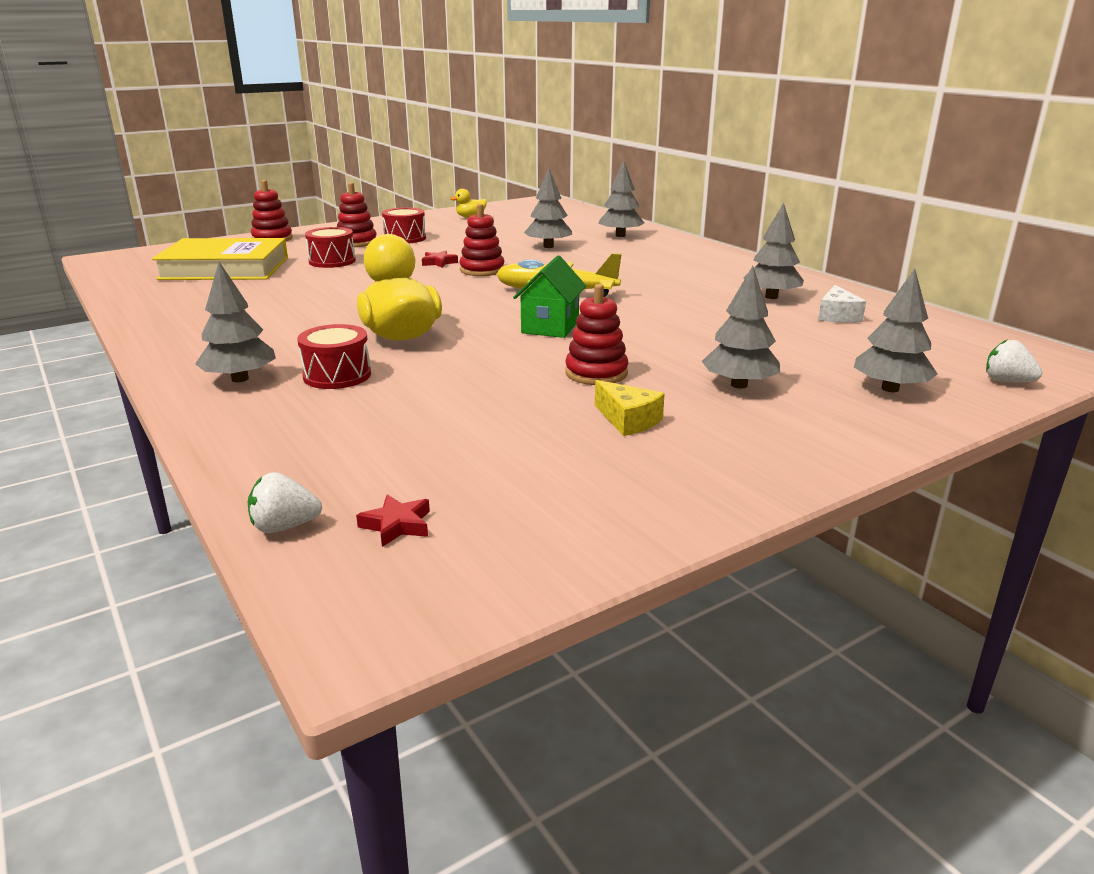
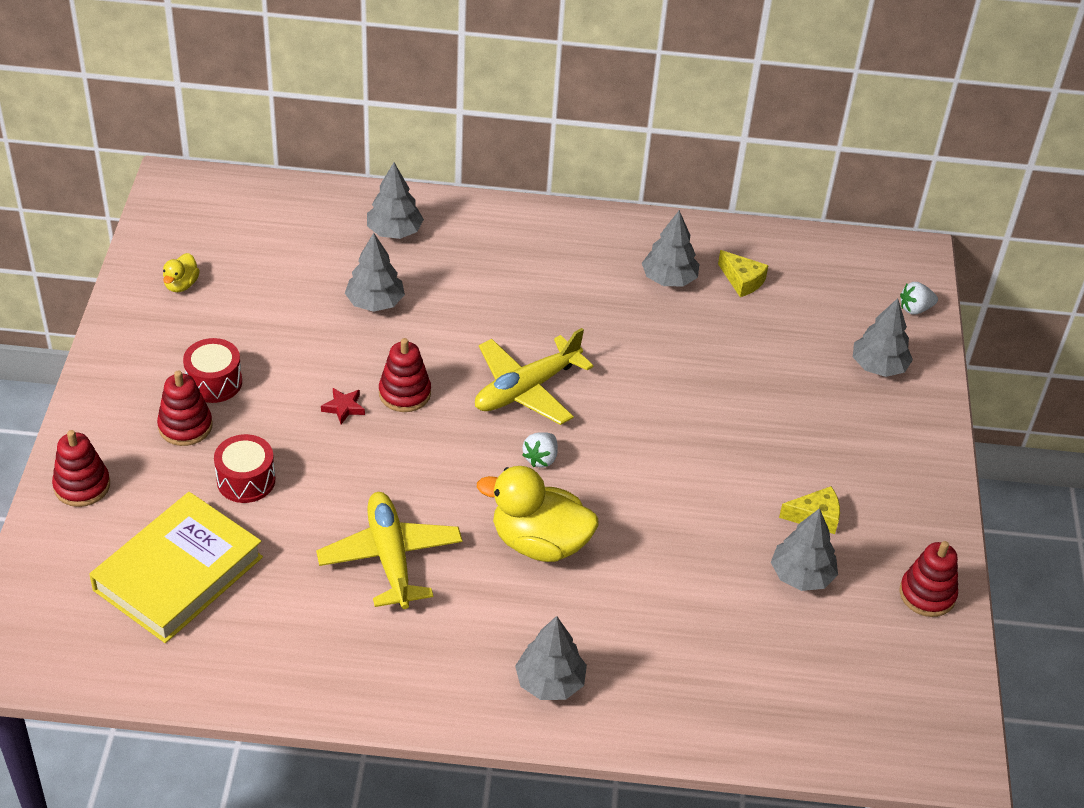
camera: 55 degrees left, 20 degrees up
white strawberry [248,472,322,533] -> white strawberry moved to [522,432,558,467]
red drum [297,324,371,389] -> none
red star [356,494,430,547] -> none
green house [513,256,586,338] -> none
red stacking toy [565,284,628,385] -> red stacking toy moved to [900,541,958,617]
grey tree [702,266,780,389] -> grey tree moved to [771,508,838,591]
white cheese [818,285,866,323] -> yellow cheese [718,250,769,297]
none -> yellow plane [316,492,463,609]

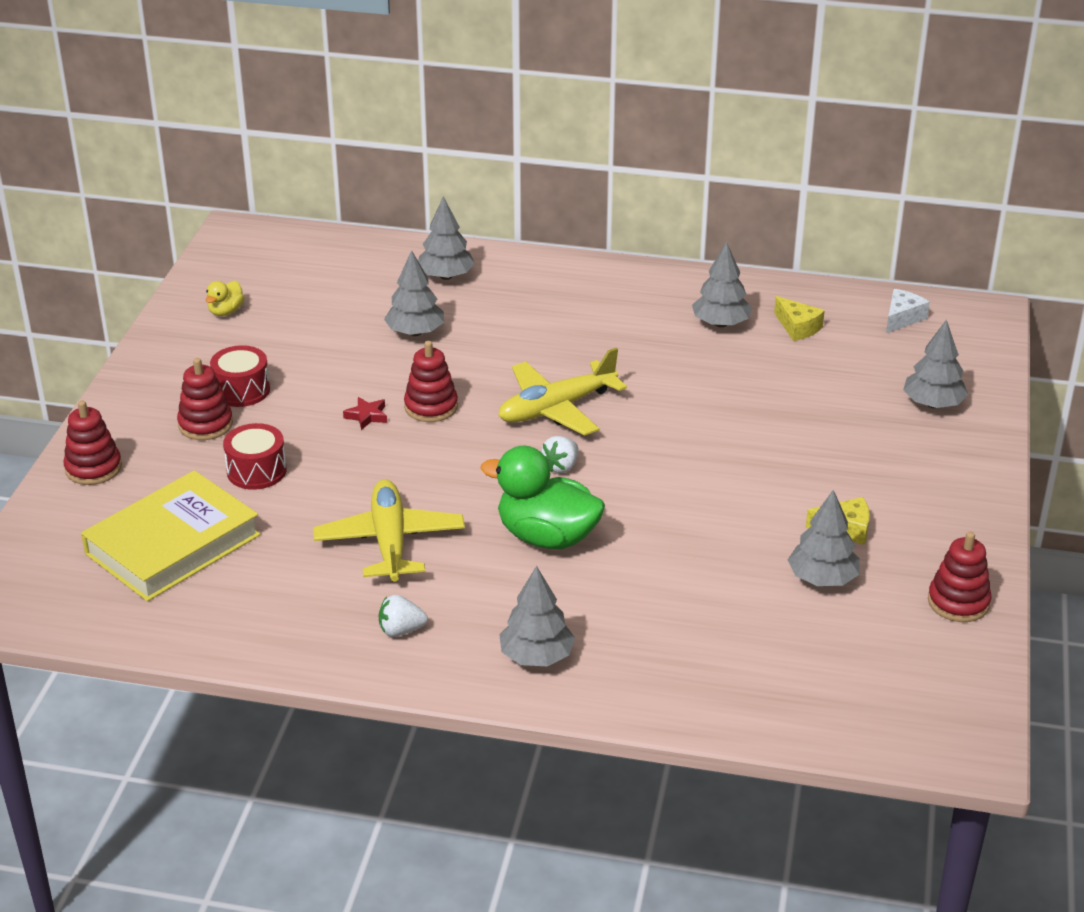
camera: 10 degrees right, 10 degrees down
yellow duck [477,466,598,562] -> green duck [481,446,605,549]
white strawberry [900,282,938,315] -> white strawberry moved to [379,595,428,637]
none -> white cheese [886,289,930,333]

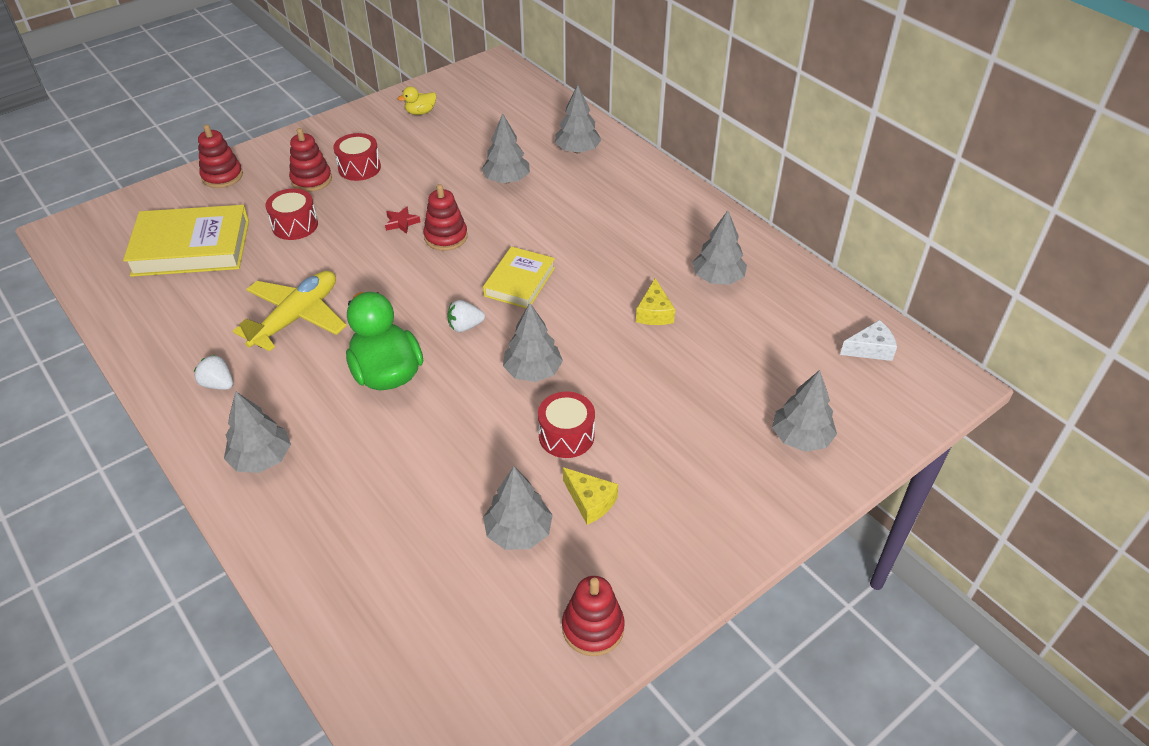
camera: 40 degrees right, 10 degrees up
yellow plane [498,348,627,436] -> yellow book [483,246,555,308]
yellow cheese [774,296,825,341] -> yellow cheese moved to [636,278,675,325]
none -> grey tree [503,303,563,382]
none -> red drum [538,392,595,458]

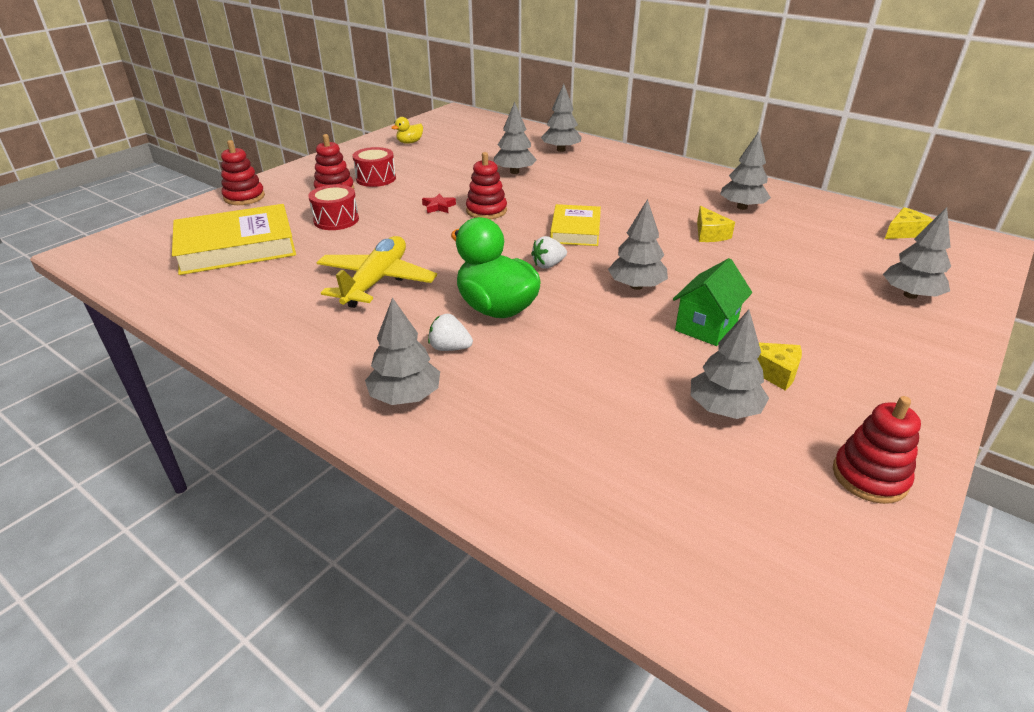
camera: 15 degrees left, 10 degrees down
white strawberry [194,355,233,390] -> white strawberry moved to [428,314,473,351]
red drum [538,392,595,458] -> green house [673,258,752,346]
white cheese [840,320,897,361] -> yellow cheese [885,207,933,239]

